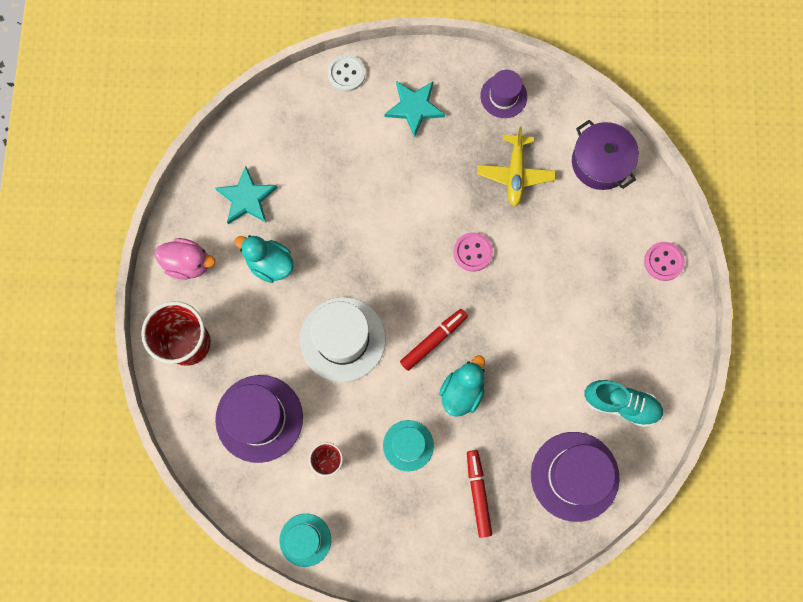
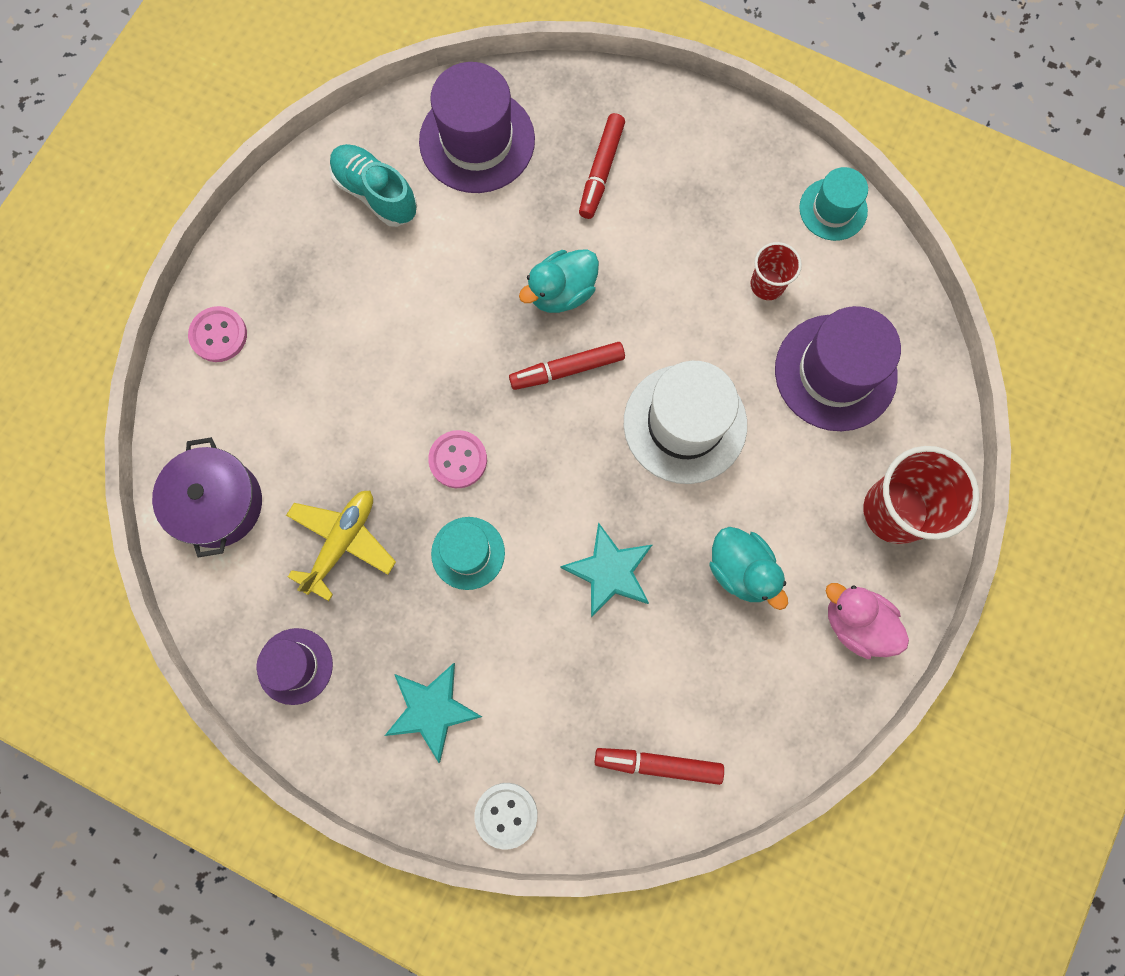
camera: 155 degrees left, 0 degrees up
turquoise star [215,166,278,224] -> turquoise star moved to [560,522,653,618]
turquoise hat [383,420,434,471] -> turquoise hat moved to [431,517,505,590]
none -> red marker [595,748,724,785]

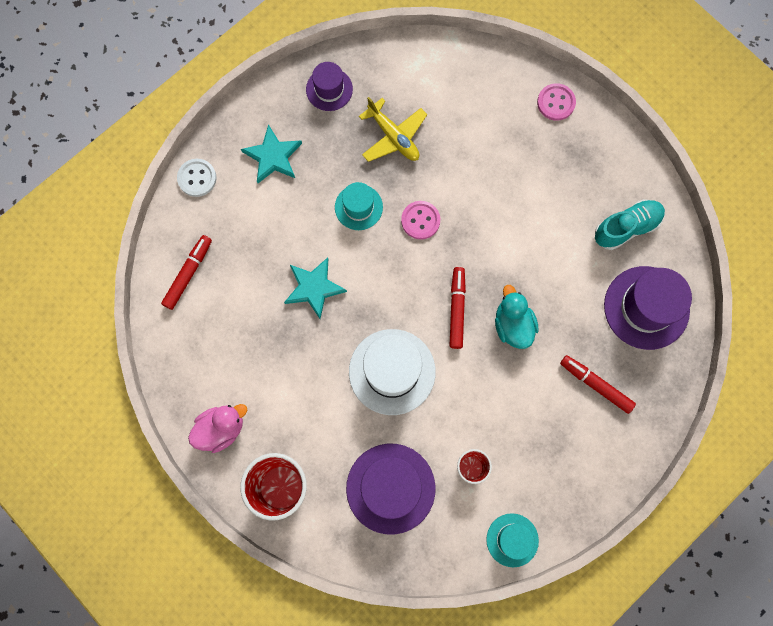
camera: 110 degrees right, 0 degrees up
purple pot [152,437,262,558] -> none
turquoise duck [709,527,788,610] -> none

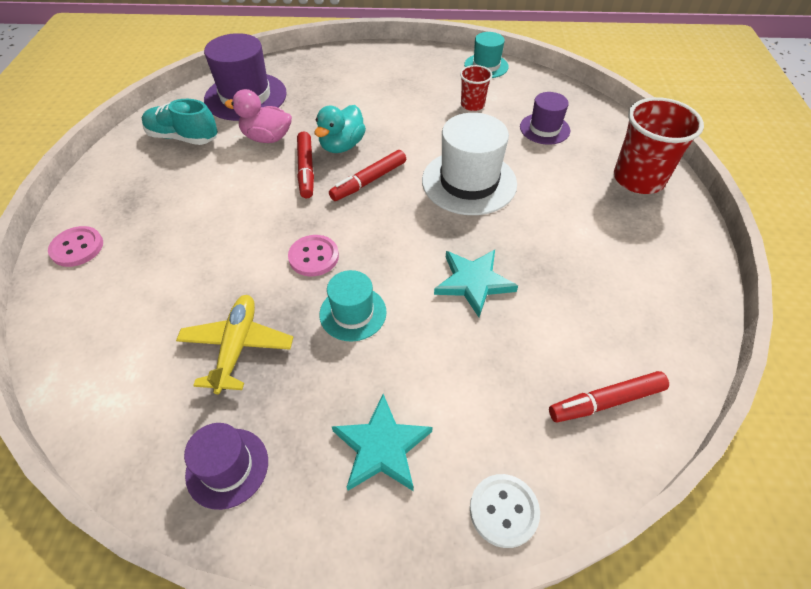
camera: 135 degrees left, 25 degrees down
pink duck [188,404,247,453] -> pink duck moved to [225,89,292,143]
purple hat [346,444,435,535] -> purple hat [520,92,570,145], size x0.58
red marker [560,355,636,414] -> red marker moved to [297,132,314,198]

